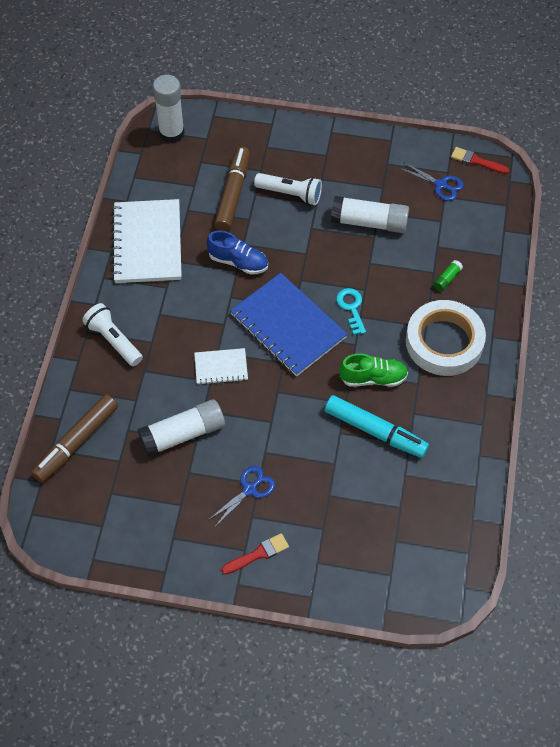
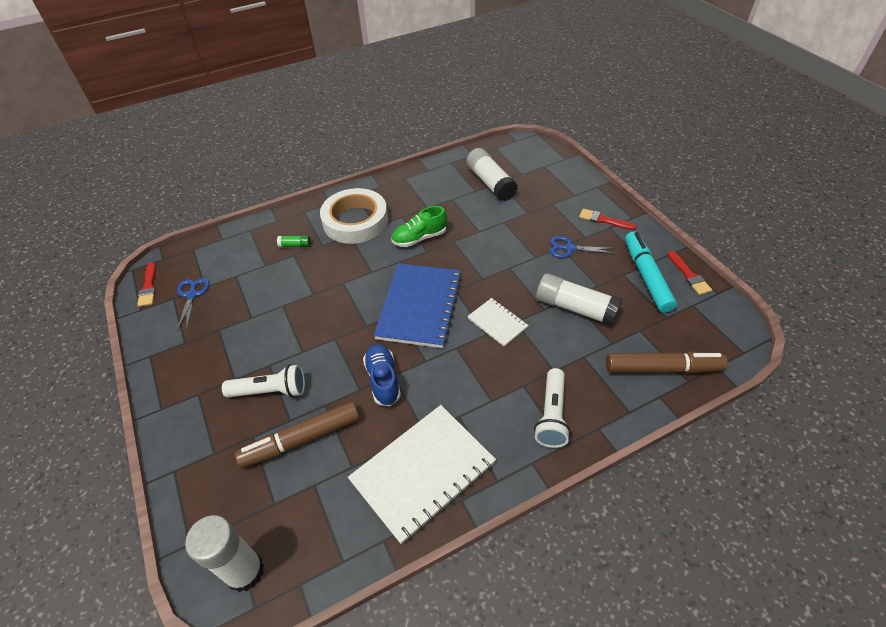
camera: 125 degrees left, 10 degrees down
white flashlight [254,173,322,205] -> white flashlight turned 105 degrees clockwise [222,364,305,398]
turquoise marker [325,395,429,458] -> turquoise marker moved to [625,231,677,313]
white glue stick [331,196,409,233] -> white glue stick moved to [466,148,518,201]
turquoise key [336,288,366,335] -> none
green shoe [339,354,408,387] -> green shoe turned 75 degrees counterclockwise [391,206,447,247]
none -> red brush [667,251,712,295]

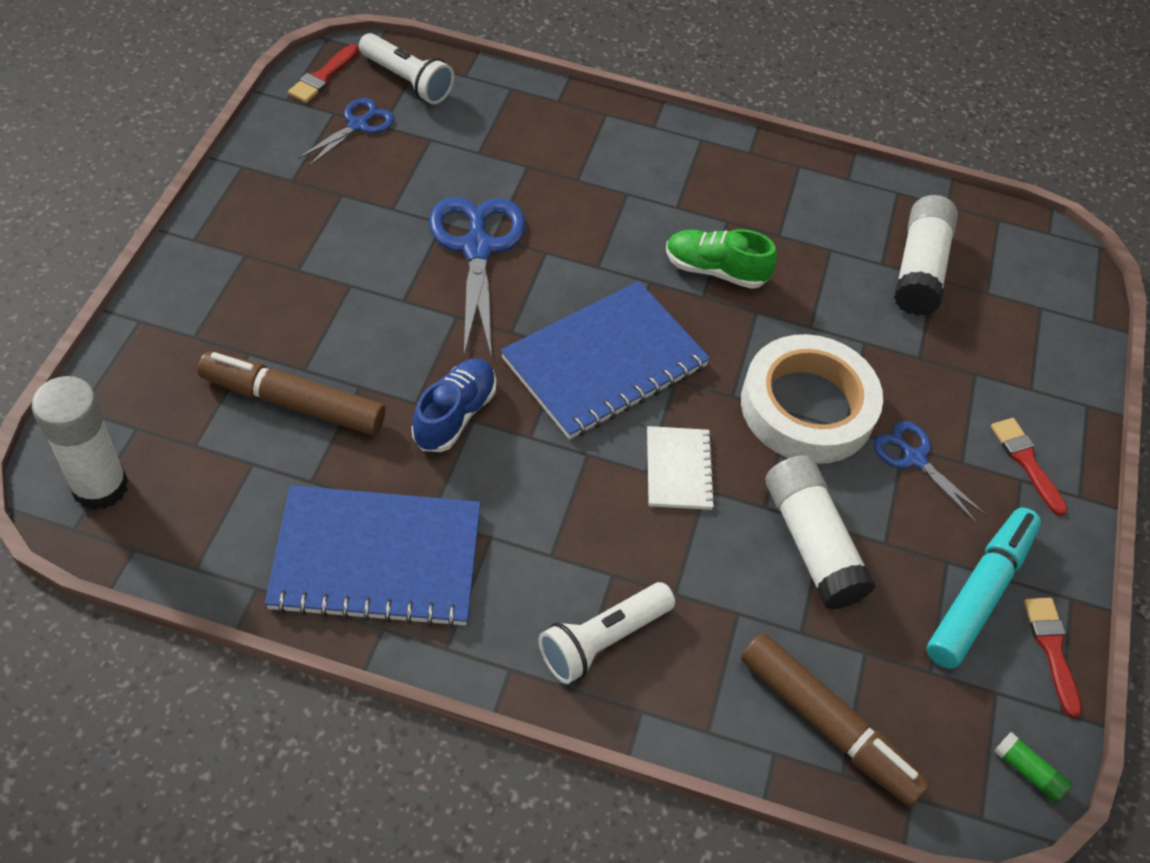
camera: 35 degrees right, 5 degrees up
white flashlight [222,364,305,398] -> white flashlight moved to [359,33,454,104]
green glue stick [277,235,311,247] -> green glue stick moved to [994,732,1072,803]
white tape [320,188,388,244] -> white tape moved to [741,334,883,464]
white notebook [348,405,496,544] -> blue notebook [265,485,481,628]
red brush [667,251,712,295] -> red brush turned 150 degrees clockwise [1024,598,1082,718]
none -> blue scissors [429,197,526,358]

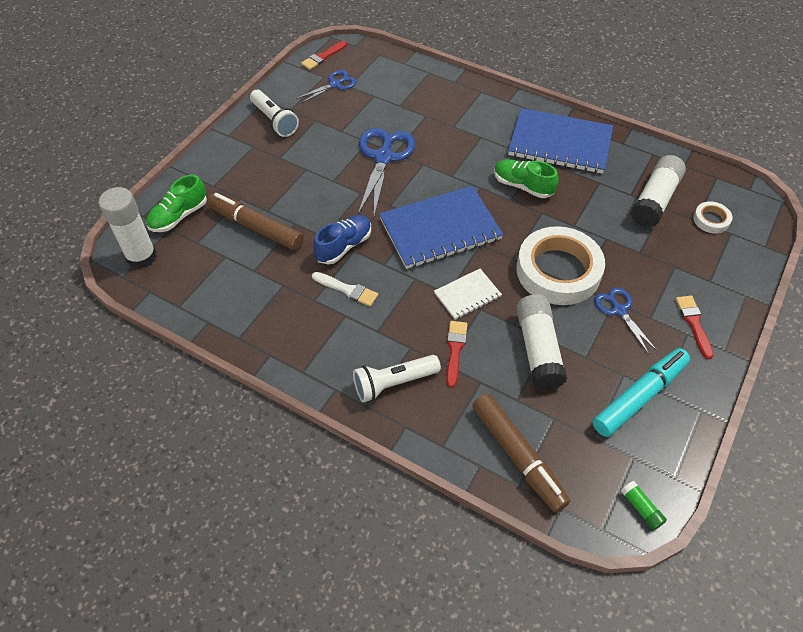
camera: 20 degrees right, 0 degrees up
blue notebook [265,485,481,628] -> blue notebook moved to [508,108,613,174]
white flashlight [359,33,454,104] -> white flashlight moved to [250,90,299,137]
white notebook [647,426,715,510] -> white notebook turned 45 degrees clockwise [434,269,502,320]
red brush [1024,598,1082,718] -> red brush moved to [446,321,467,388]
none -> green shoe [146,174,207,232]
none -> white brush [312,272,378,307]
none -> white tape [693,201,733,233]

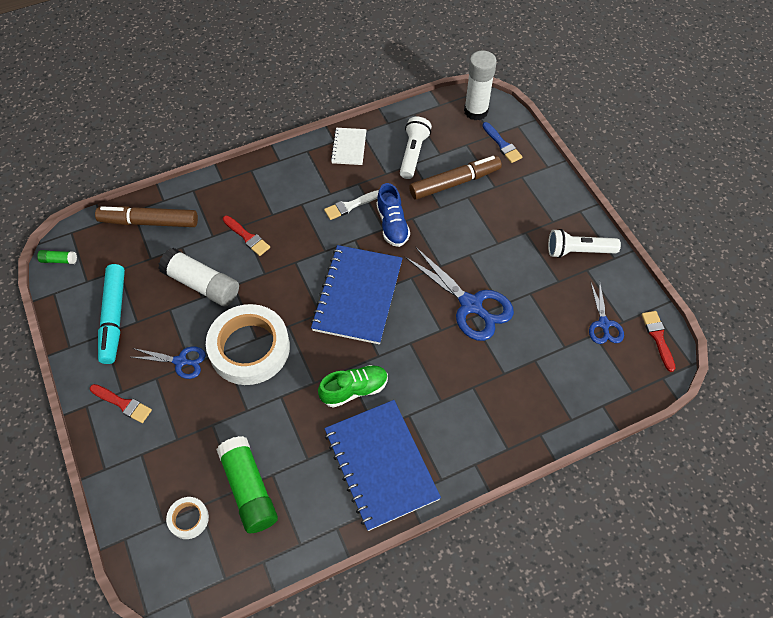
camera: 125 degrees right, 5 degrees up
green shoe [146,174,207,232] -> blue brush [482,122,522,163]
white flashlight [353,355,441,402] -> white flashlight moved to [400,117,432,179]
white notebook [434,269,502,320] -> white notebook moved to [331,128,367,165]
blue notebook [508,108,613,174] -> blue notebook turned 75 degrees counterclockwise [324,400,441,531]
white glue stick [630,155,686,228] -> green glue stick [216,436,278,533]

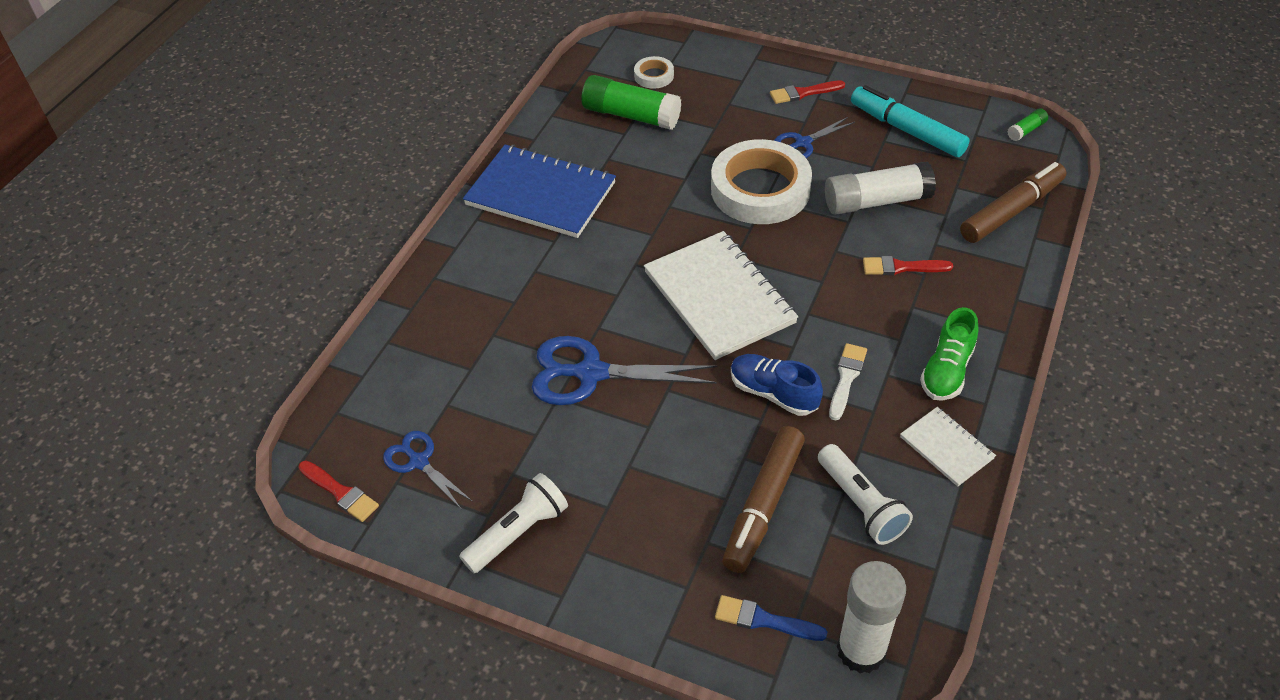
camera: 140 degrees right, 10 degrees down
blue notebook [311,245,403,344] -> white notebook [644,231,798,360]
green shoe [318,365,388,408] -> green shoe moved to [920,307,979,401]

